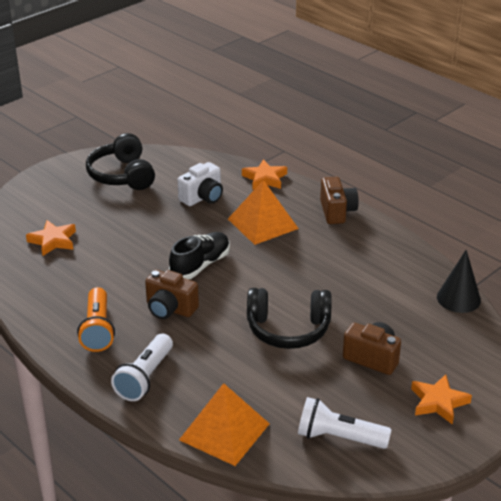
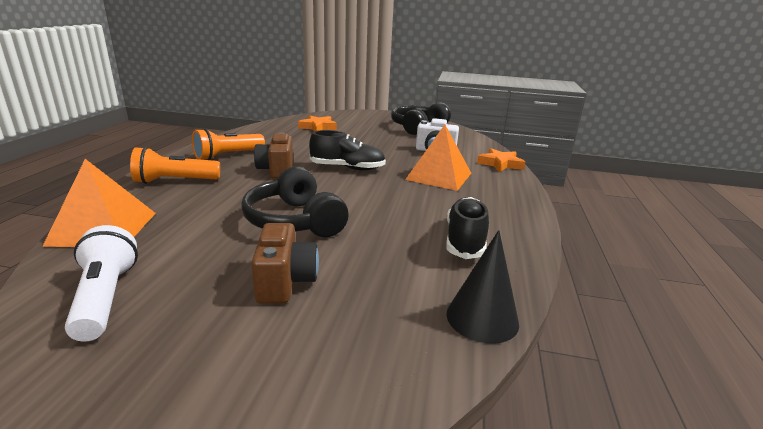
camera: 55 degrees right, 10 degrees down
white flashlight [111,334,173,401] -> orange flashlight [130,147,220,184]
brown camera [320,177,359,224] -> none
orange star [411,374,472,425] -> none
none -> black shoe [446,197,489,259]

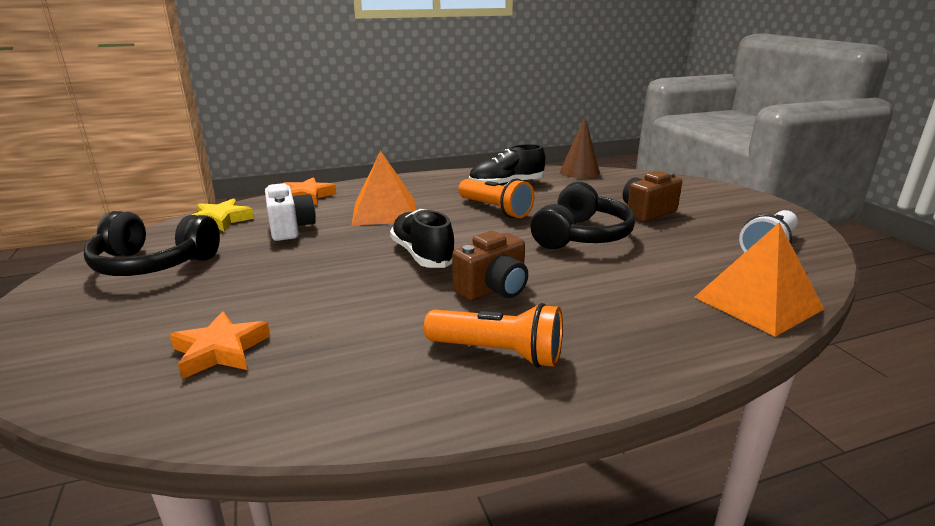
camera: 120 degrees left, 0 degrees up
orange flashlight [130,147,220,184] -> orange flashlight moved to [458,179,535,218]
black cone [446,230,519,344] -> brown cone [560,117,600,178]
none -> yellow star [192,198,254,232]

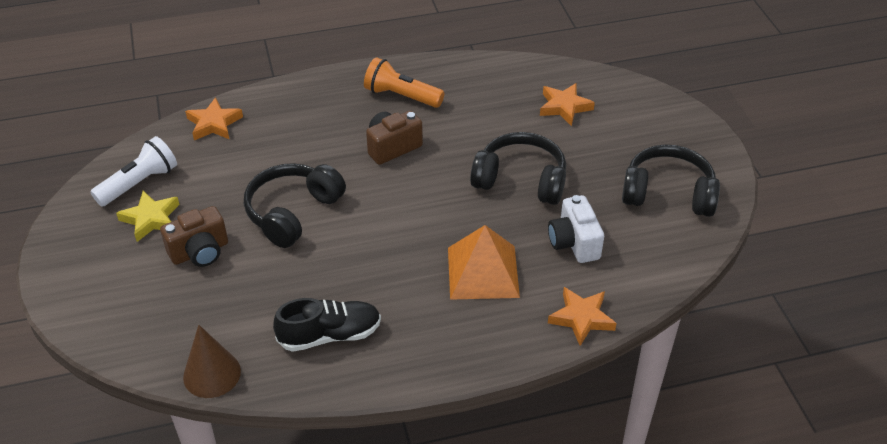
camera: 175 degrees left, 20 degrees up
yellow star [192,198,254,232] -> yellow star moved to [116,191,180,242]
black shoe [390,209,454,268] -> none
orange flashlight [458,179,535,218] -> none
orange pyramid [694,222,824,337] -> orange star [185,97,243,140]
none -> black headphones [470,132,566,205]

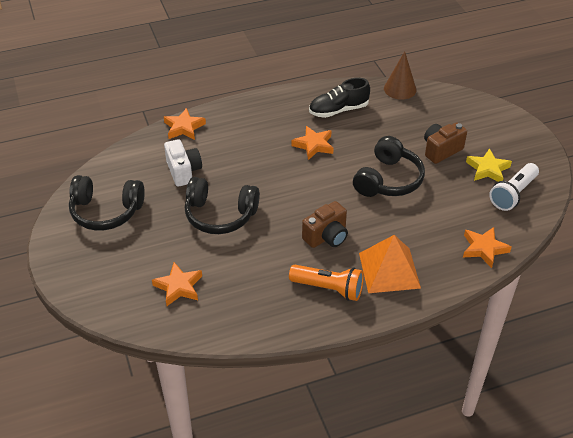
camera: 175 degrees right, 0 degrees up
orange pyramid [448,225,520,300] -> orange pyramid moved to [359,235,421,293]
none -> orange star [291,126,334,160]

